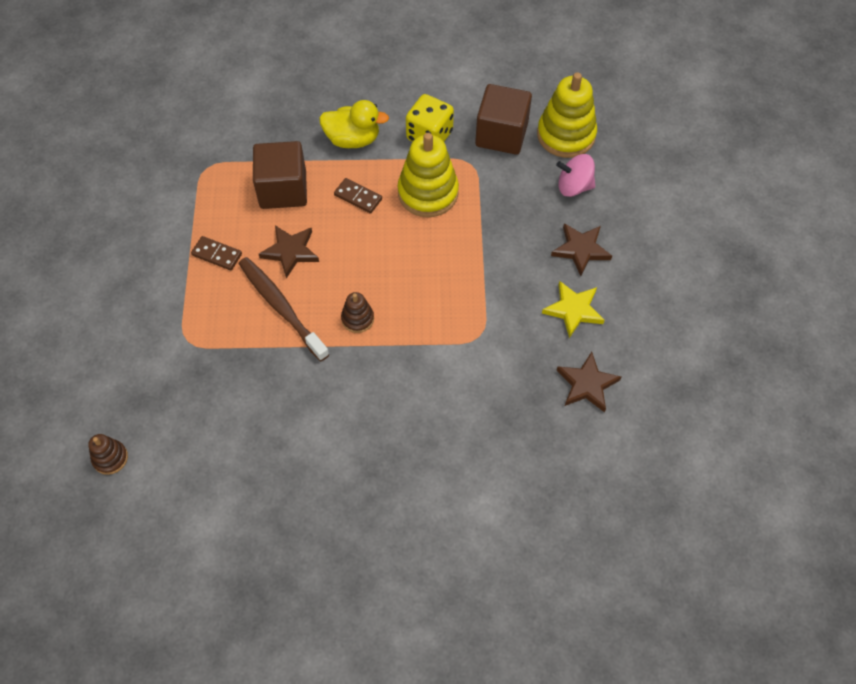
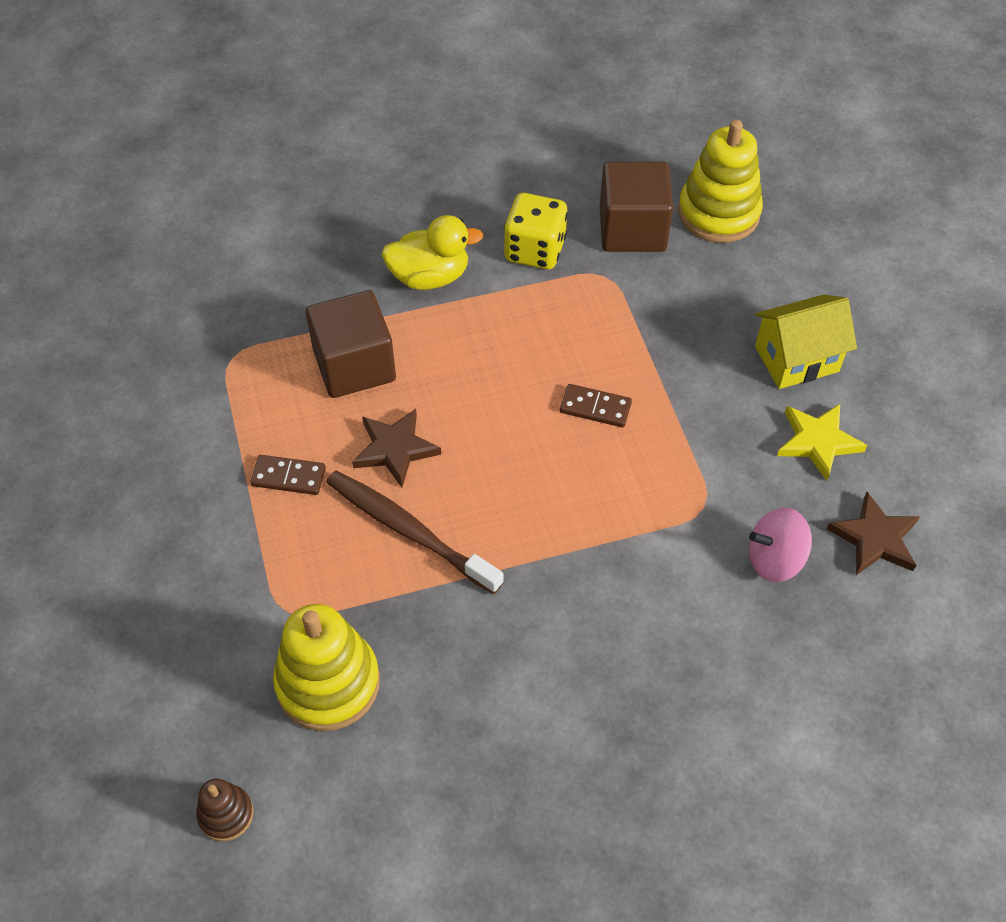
camera: 15 degrees left, 5 degrees down
brown domino [334,178,382,214] -> brown domino moved to [560,384,632,427]
brown stacking toy [341,292,374,333] -> none
yellow stacking toy [398,133,459,217] -> yellow stacking toy moved to [273,604,380,731]
brown star [551,223,612,276] -> yellow house [755,294,857,389]
pink spinning top [556,154,595,197] -> pink spinning top moved to [749,508,812,582]

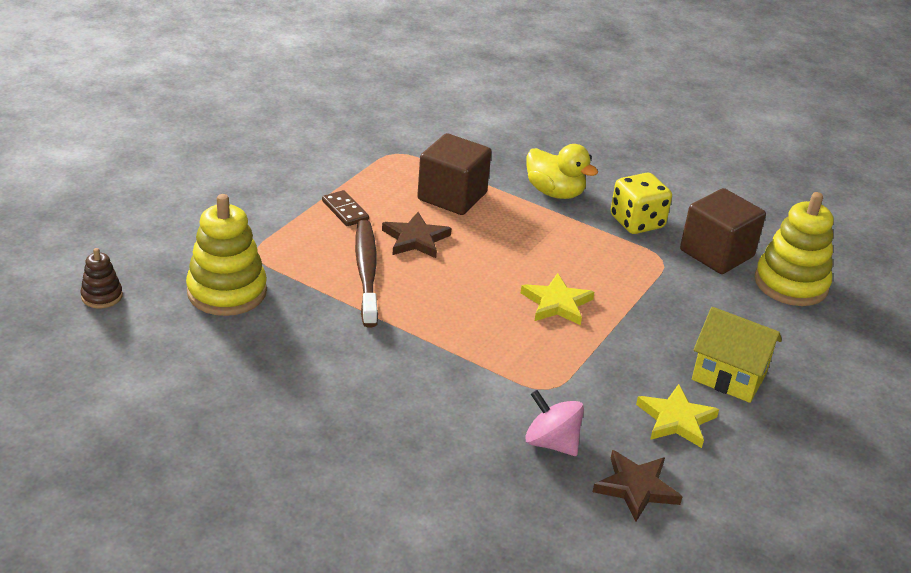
camera: 45 degrees right, 20 degrees down
brown domino [560,384,632,427] -> yellow star [521,273,594,325]

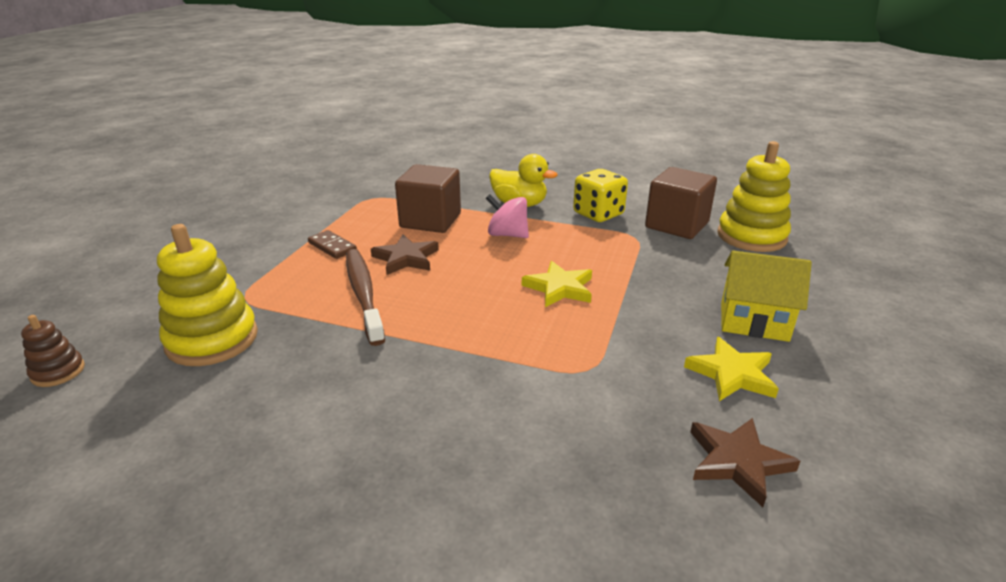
camera: 10 degrees left, 5 degrees down
pink spinning top [525,390,584,456] -> pink spinning top moved to [486,194,529,238]

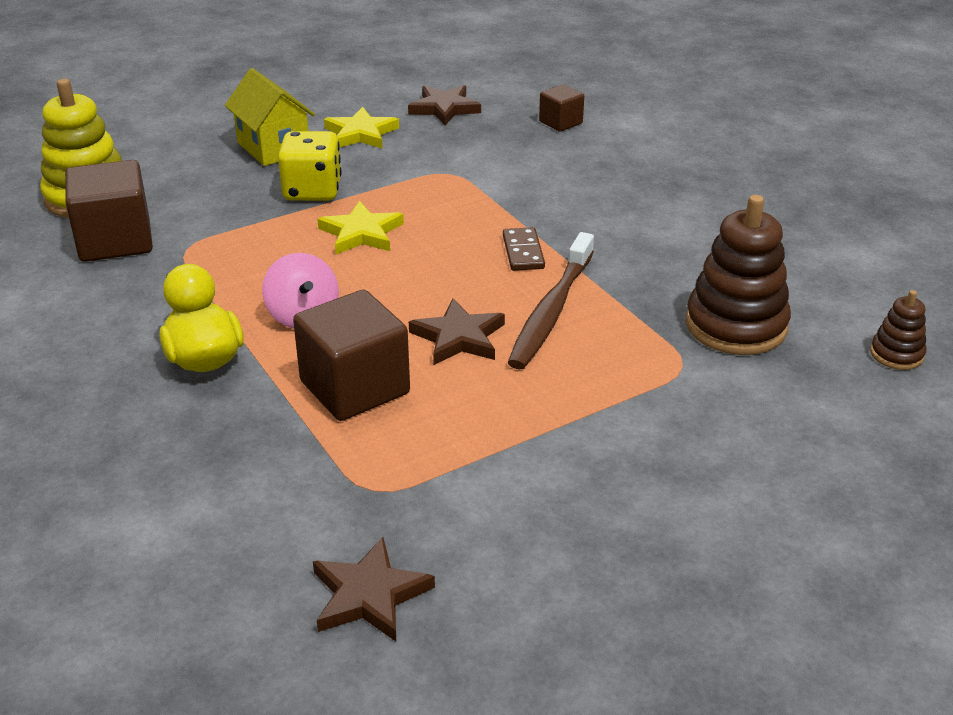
camera: 140 degrees left, 5 degrees up
yellow stacking toy [157,224,258,366] -> brown stacking toy [686,195,791,355]
brown domino [308,230,357,259] -> brown domino moved to [503,227,545,271]
yellow dice [573,169,628,222] -> yellow dice moved to [278,131,341,201]
none -> brown star [313,537,435,641]
none -> brown cube [539,84,584,132]

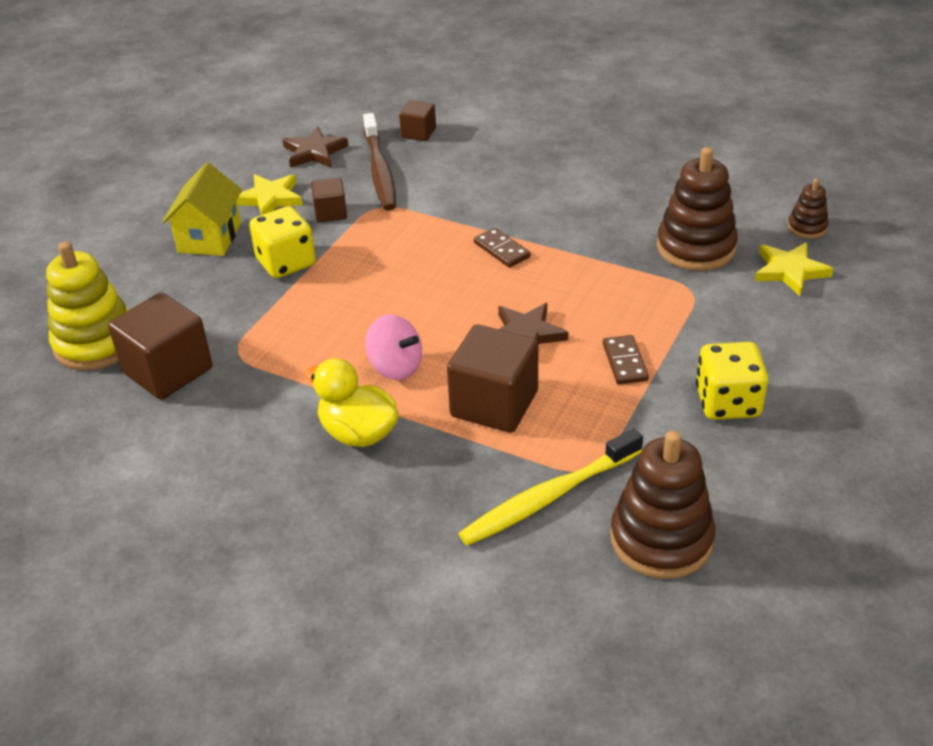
camera: 30 degrees left, 5 degrees up
yellow house [225,68,315,166] -> yellow house turned 75 degrees clockwise [162,163,242,256]
brown star [313,537,435,641] -> brown stacking toy [610,430,715,579]
yellow star [317,201,404,254] -> yellow star moved to [755,242,833,296]
brown toothbrush [508,232,594,370] -> brown toothbrush moved to [363,113,396,211]
none -> brown cube [311,178,347,222]
none -> yellow toothbrush [458,428,643,546]
none -> brown domino [603,335,649,385]
none -> yellow dice [696,342,768,420]

